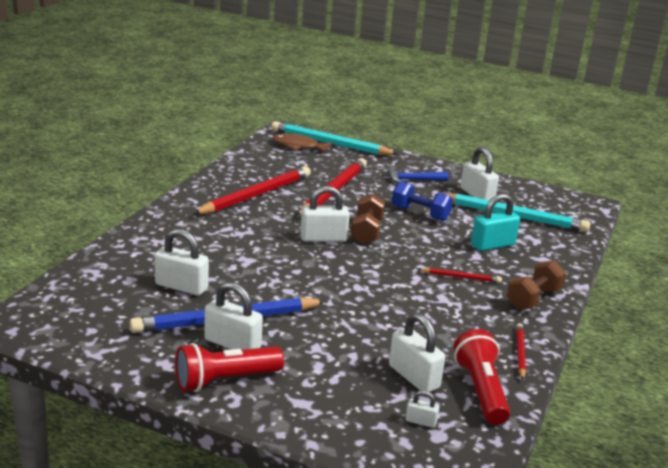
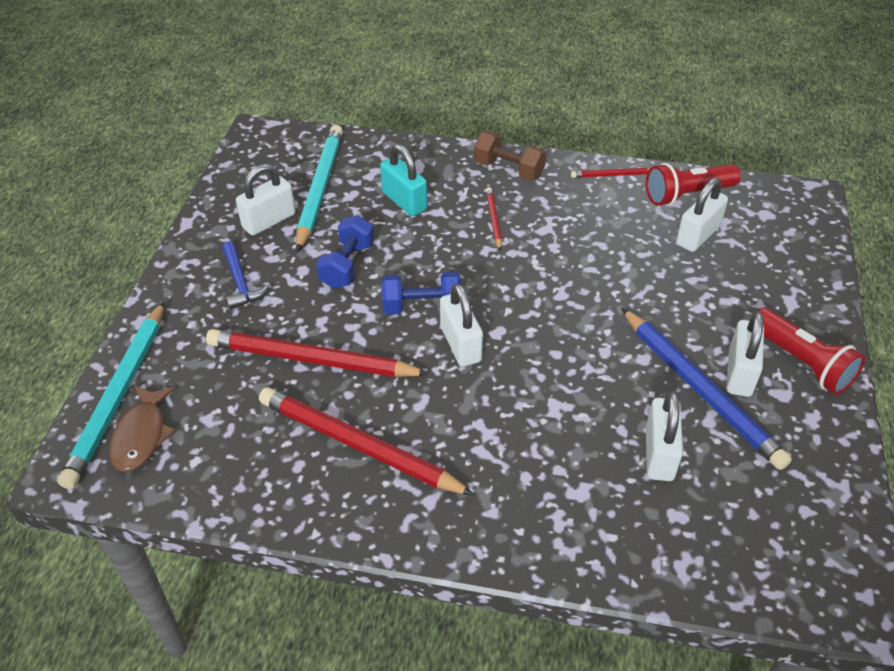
camera: 100 degrees left, 20 degrees up
brown dumbbell [351,194,385,244] -> blue dumbbell [382,272,461,315]
white padlock [406,390,439,428] -> none

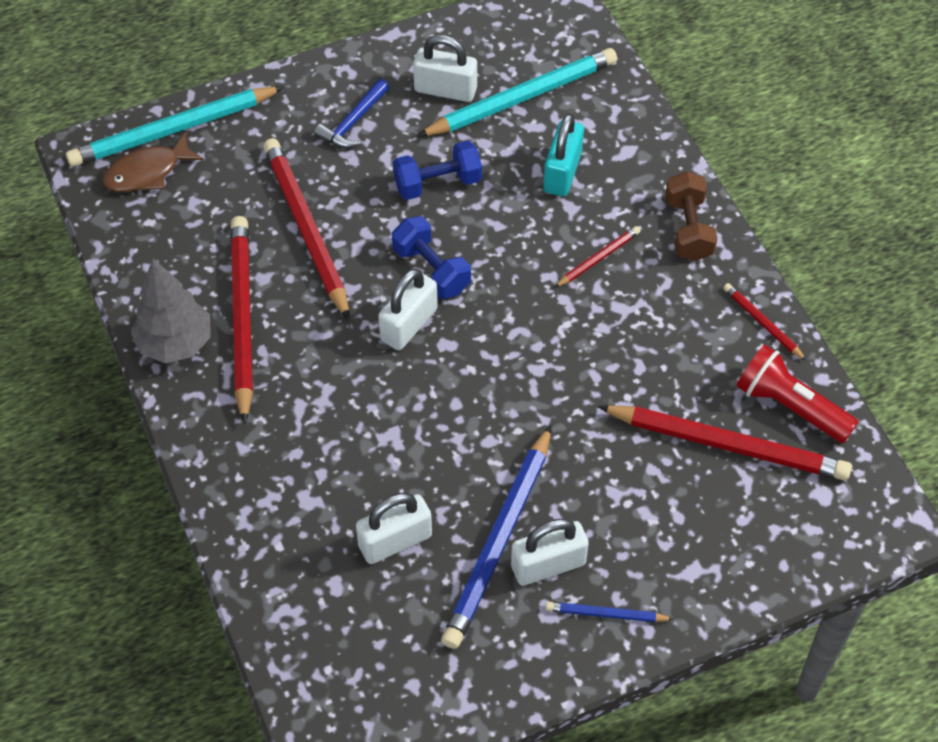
camera: 55 degrees right, 10 degrees up
white padlock [676,178,728,252] -> red pencil [598,405,852,481]
red flashlight [758,308,865,395] -> blue pencil [545,602,674,622]
none -> grey tree [131,258,211,363]

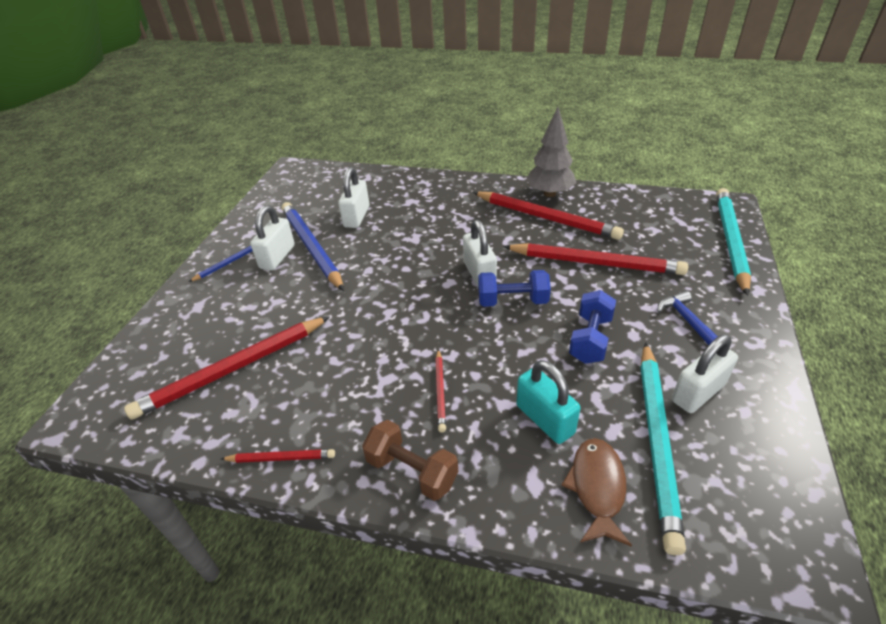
camera: 130 degrees right, 15 degrees down
brown fish [102,132,204,192] -> brown fish moved to [561,438,632,547]
red flashlight [736,345,858,443] -> none

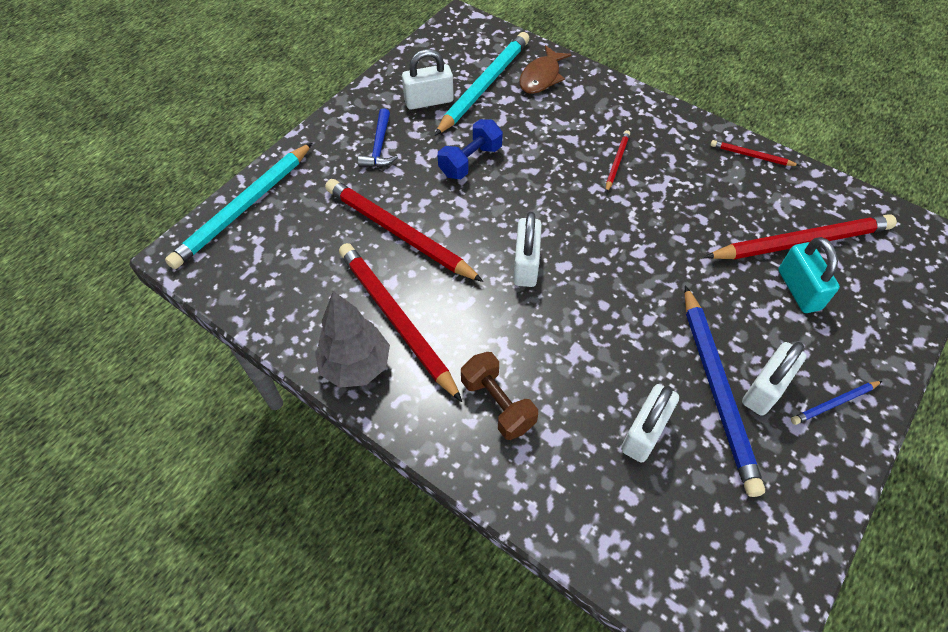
camera: 160 degrees left, 15 degrees up
brown dumbbell [362,420,458,501] -> brown dumbbell moved to [461,352,538,440]
blue dumbbell [478,270,551,307] -> none
turquoise padlock [516,360,581,444] -> turquoise padlock moved to [778,237,840,313]

